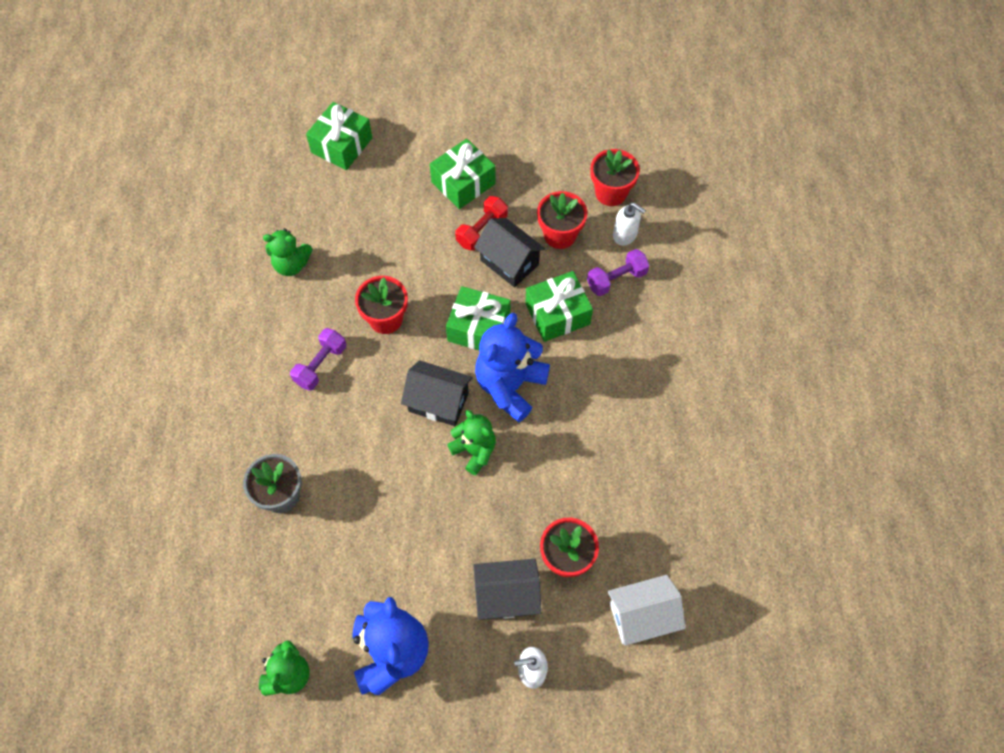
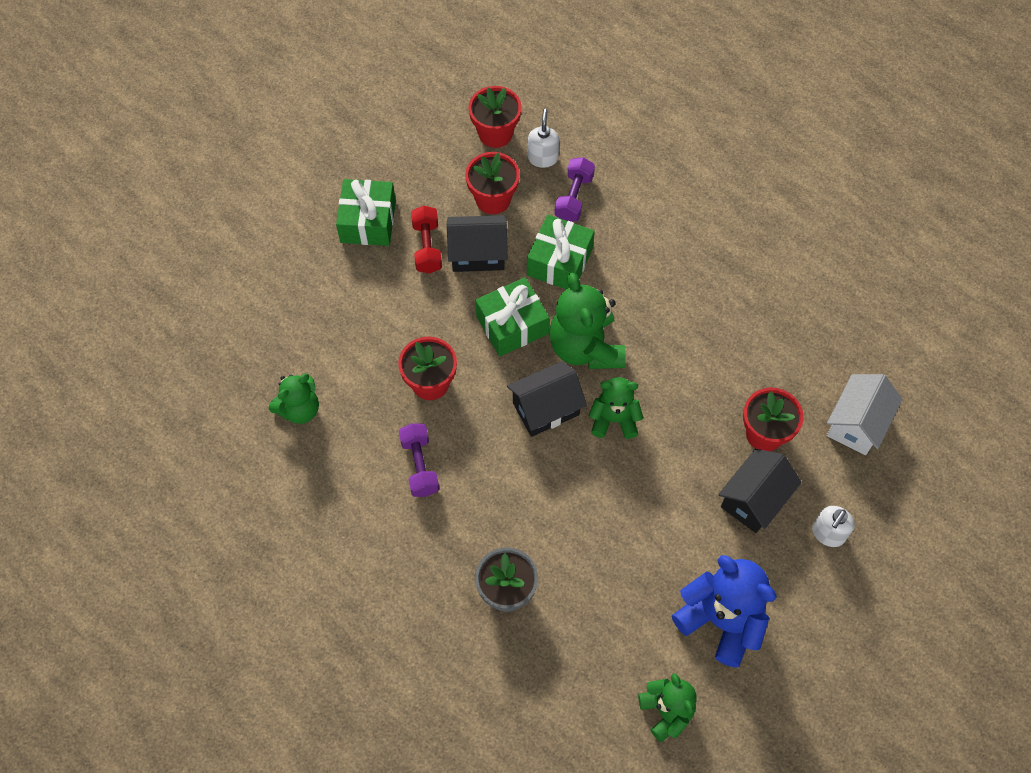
camera: 45 degrees left, 0 degrees up
green gift [306,102,372,170] -> none
blue teddy bear [475,313,550,422] -> green teddy bear [549,273,626,369]
white soap dispenser [613,203,646,246] -> white soap dispenser turned 75 degrees counterclockwise [528,109,559,168]

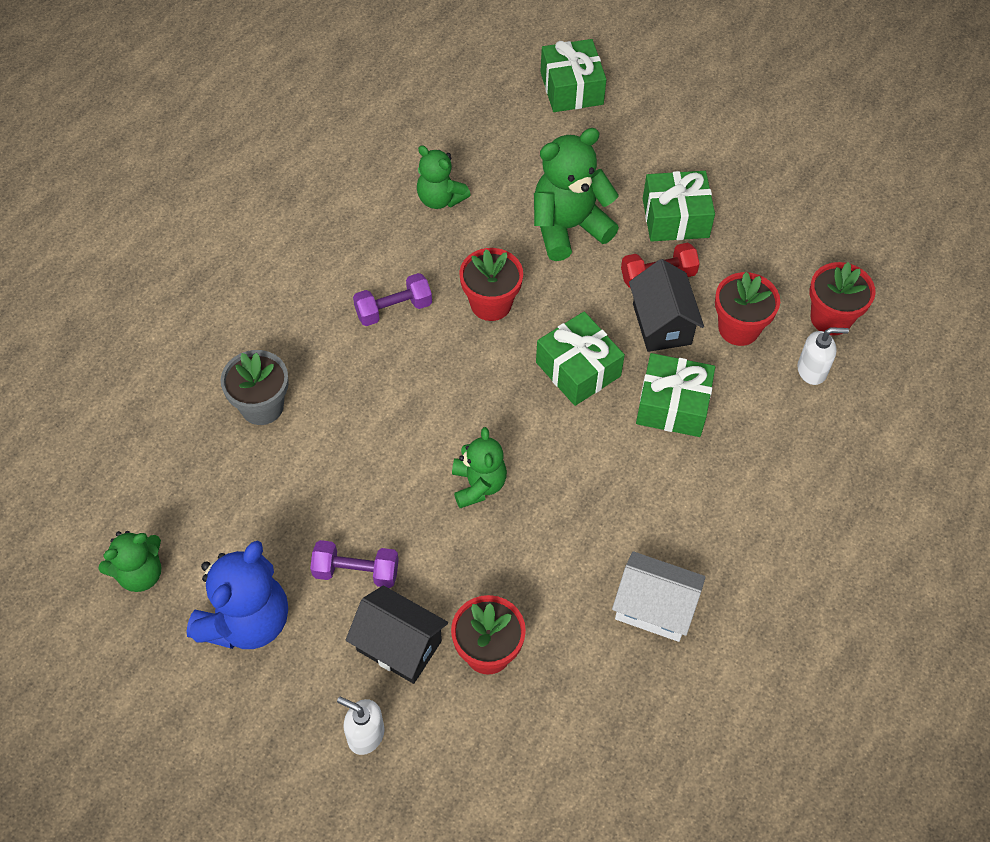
camera: 80 degrees right, 5 degrees down
black house [507,361,587,437] -> none
green teddy bear [549,273,626,369] -> green teddy bear moved to [534,128,619,261]
purple dumbbell [554,157,595,221] -> purple dumbbell moved to [310,540,399,588]
white house [827,374,903,455] -> white house moved to [612,551,705,642]
none -> green gift [540,39,606,112]

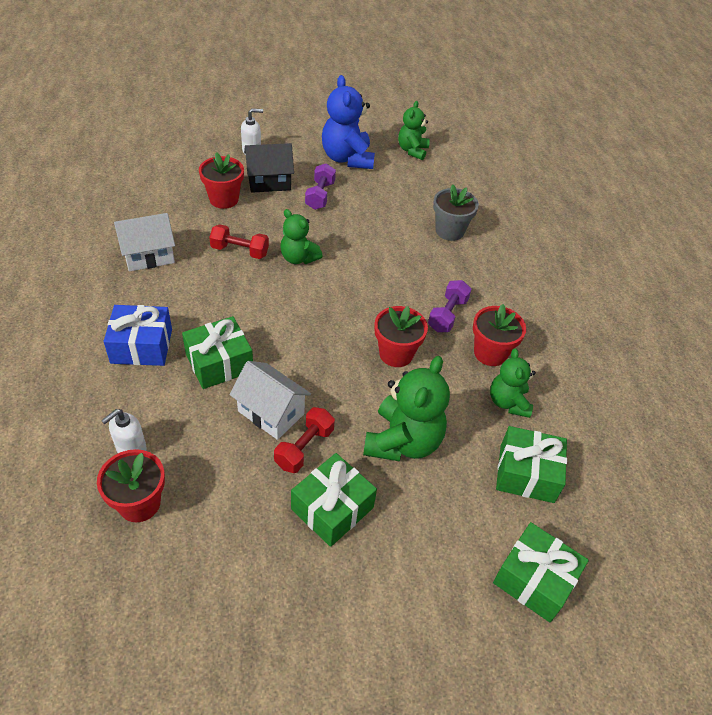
camera: 135 degrees right, 10 degrees down
purple dumbbell [310,540,399,588] -> purple dumbbell turned 45 degrees counterclockwise [305,163,336,210]
green teddy bear [417,146,471,209] -> green teddy bear turned 90 degrees counterclockwise [490,348,536,418]
green gift [536,312,625,406] -> green gift moved to [496,426,567,503]
black house [629,259,704,352] -> white house [230,361,311,440]
red flower pot [715,272,780,346] -> red flower pot moved to [473,304,526,366]
none -> blue gift [104,305,172,366]
none -> red dumbbell [209,224,269,259]

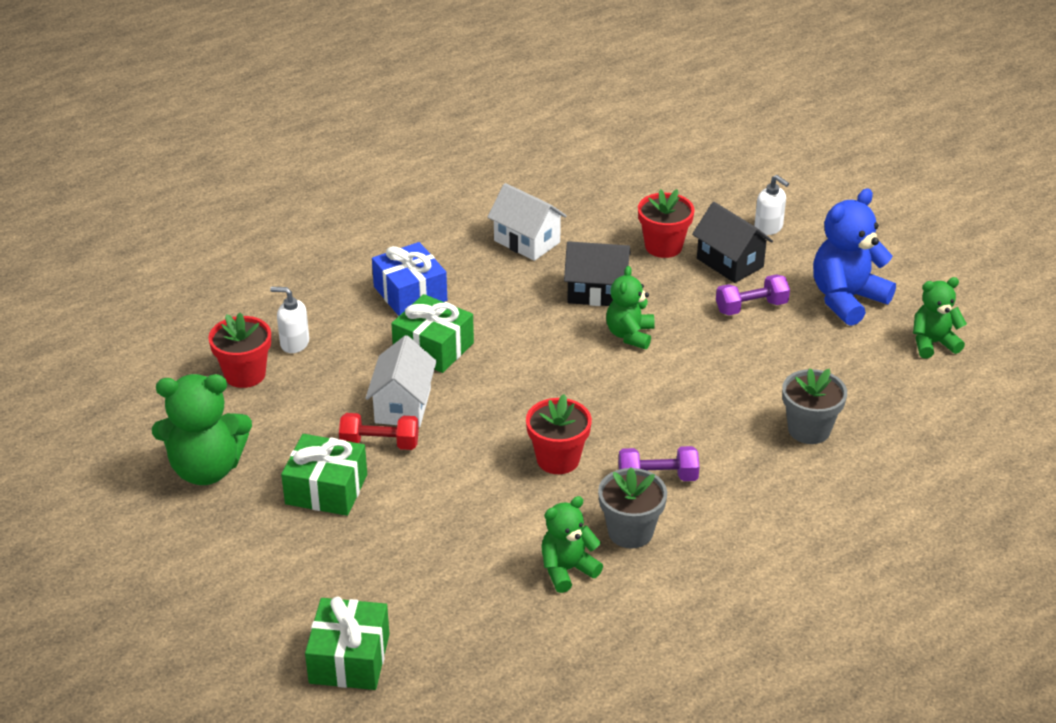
camera: 65 degrees right, 10 degrees down
red dumbbell [209,224,269,259] -> black house [564,241,631,306]
green teddy bear [363,356,450,462] -> green teddy bear moved to [152,374,252,485]
red flower pot [473,304,526,366] -> grey flower pot [598,467,667,549]
green gift [496,426,567,503] -> none

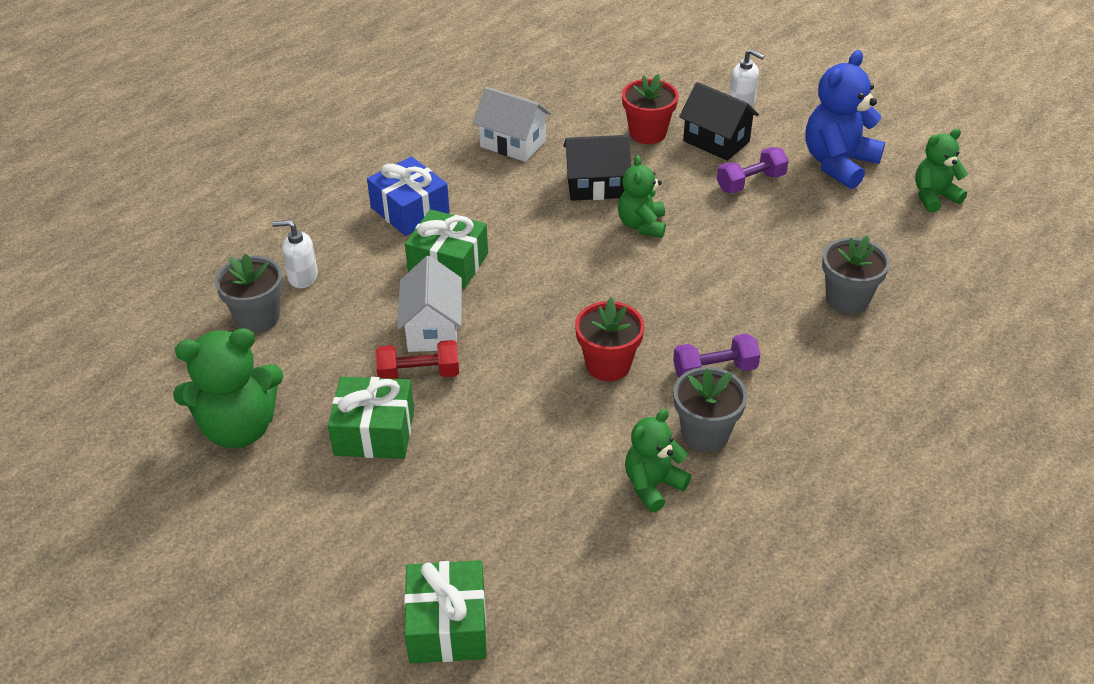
camera: 10 degrees left, 5 degrees up
red flower pot [208,313,271,388] -> grey flower pot [215,253,283,333]

